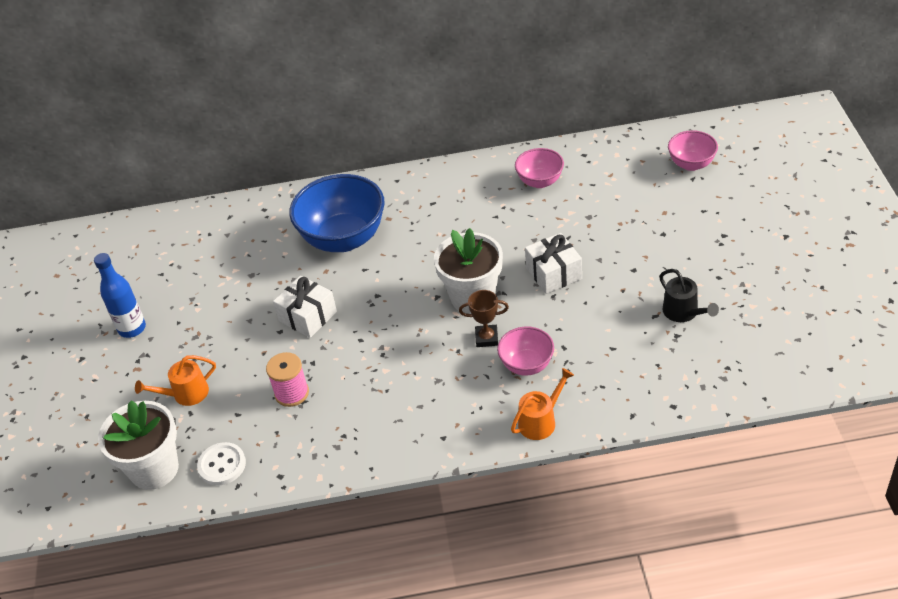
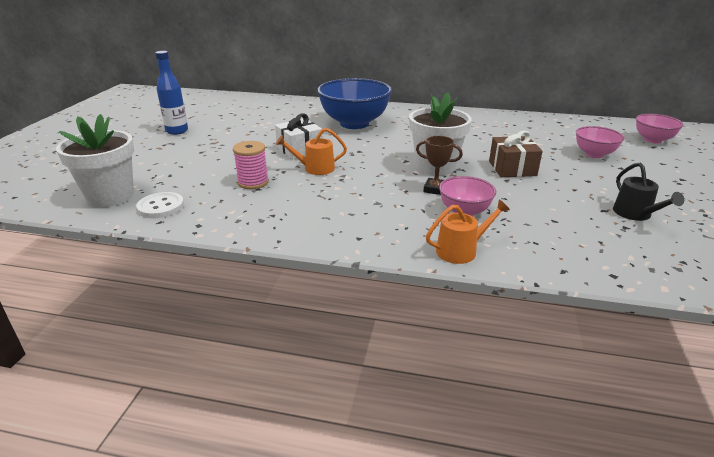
camera: 15 degrees right, 15 degrees down
orange watering can [135,355,216,406] -> orange watering can moved to [276,128,347,175]
pink bowl [515,148,564,188] -> pink bowl moved to [576,126,624,158]
white gift [525,233,582,294] -> brown gift [489,131,543,177]

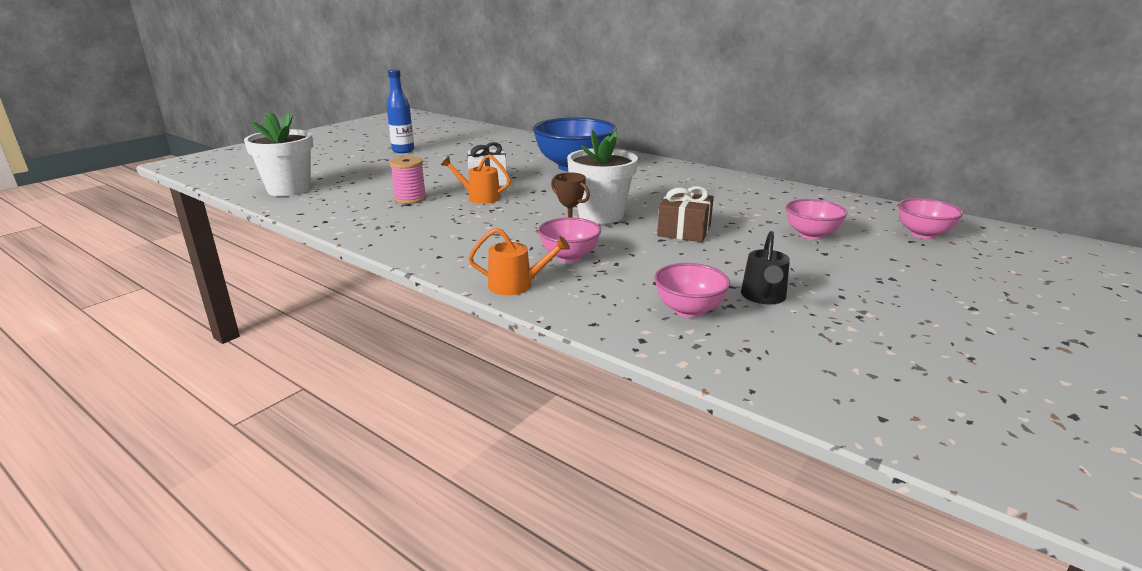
camera: 25 degrees right, 5 degrees down
white button [136,192,184,218] -> none
none -> pink bowl [654,263,730,318]

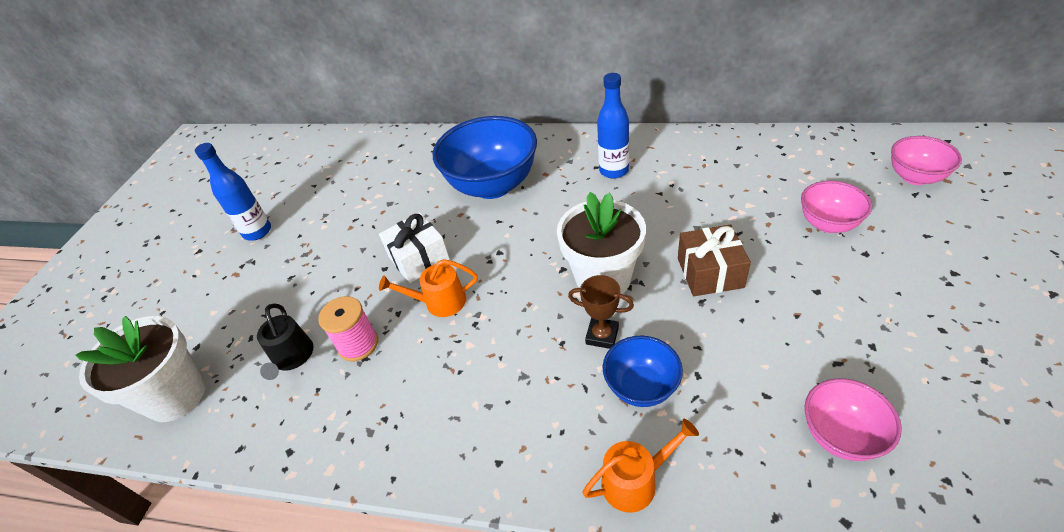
camera: 20 degrees left, 20 degrees up
pink bowl [538,217,601,262] -> blue bowl [603,336,683,407]
black watering can [741,231,790,305] -> black watering can moved to [257,304,313,380]
none -> blue bottle [597,73,629,179]

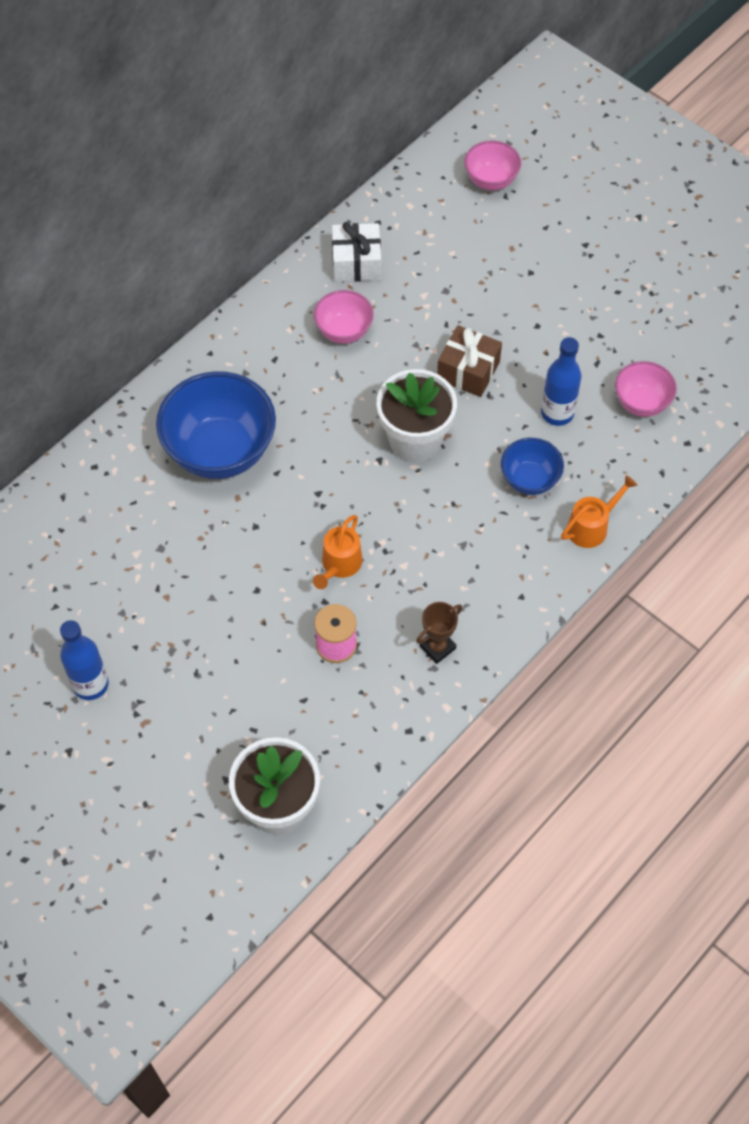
camera: 65 degrees left, 15 degrees up
black watering can [257,304,313,380] -> none
white gift [379,212,450,284] -> white gift moved to [332,222,381,282]
brown trophy [568,275,634,349] -> brown trophy moved to [416,602,462,664]
orange watering can [582,419,699,513] -> orange watering can turned 45 degrees clockwise [561,475,637,548]
blue bottle [597,73,629,179] -> blue bottle moved to [541,337,582,426]
pink bowl [801,181,872,233] -> pink bowl moved to [314,290,374,344]

